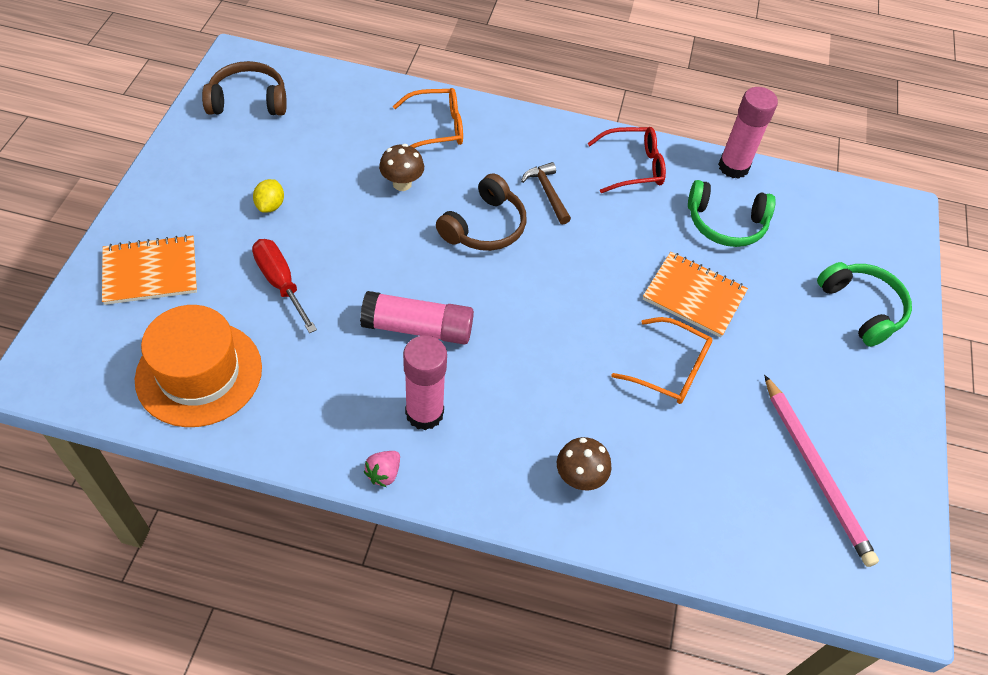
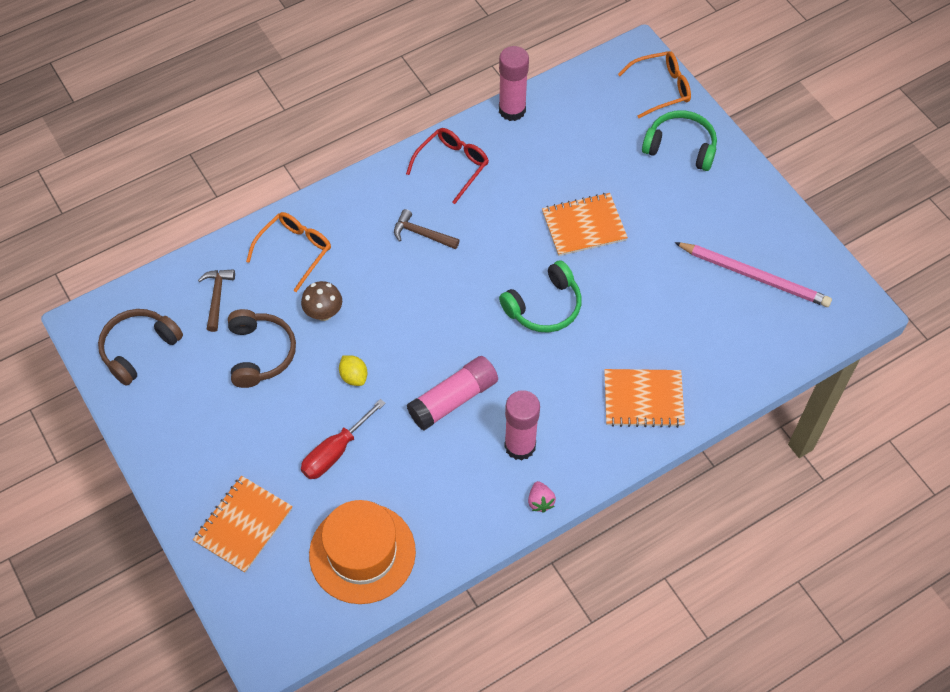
camera: 40 degrees left, 5 degrees up
red screwdriver [252,239,317,333] -> red screwdriver turned 60 degrees counterclockwise [301,399,386,479]
yellow lemon [253,179,284,213] -> yellow lemon moved to [339,355,367,386]
brown headphones [436,174,526,251] -> brown headphones moved to [228,309,296,388]
brown mushroom [557,437,611,490] -> orange notebook [604,369,685,428]
orange glasses [612,317,713,404] -> orange glasses moved to [618,51,691,118]
green headphones [688,180,776,247] -> green headphones moved to [499,260,582,333]
none -> brown hammer [198,269,235,332]

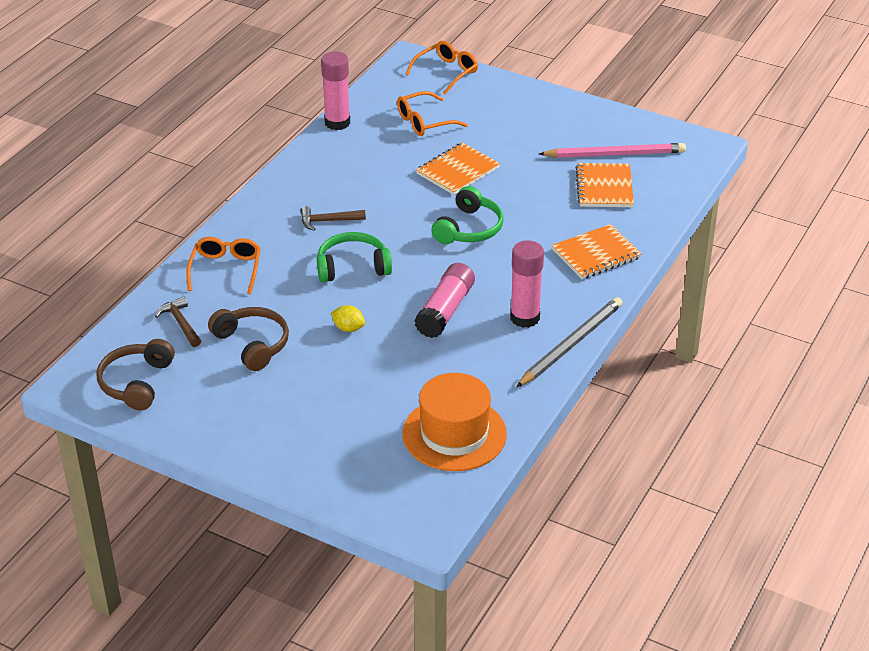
camera: 30 degrees left, 20 degrees down
orange notebook [193,476,293,573] -> orange notebook moved to [576,163,634,207]
brown mushroom [301,281,342,321] -> none
red screwdriver [301,399,386,479] -> none
red glasses [406,128,489,204] -> none
pink strawberry [528,481,556,513] -> grey pencil [516,297,623,387]
green headphones [642,110,717,171] -> green headphones moved to [317,232,392,282]
none -> orange glasses [397,91,468,136]

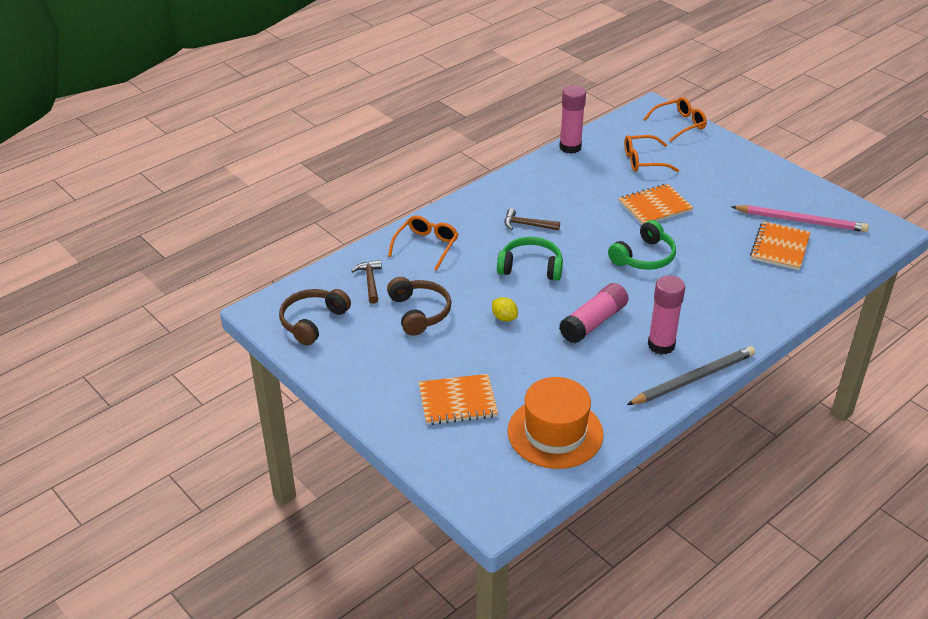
camera: 20 degrees right, 0 degrees up
orange notebook [552,224,642,279] -> orange notebook moved to [419,374,498,425]

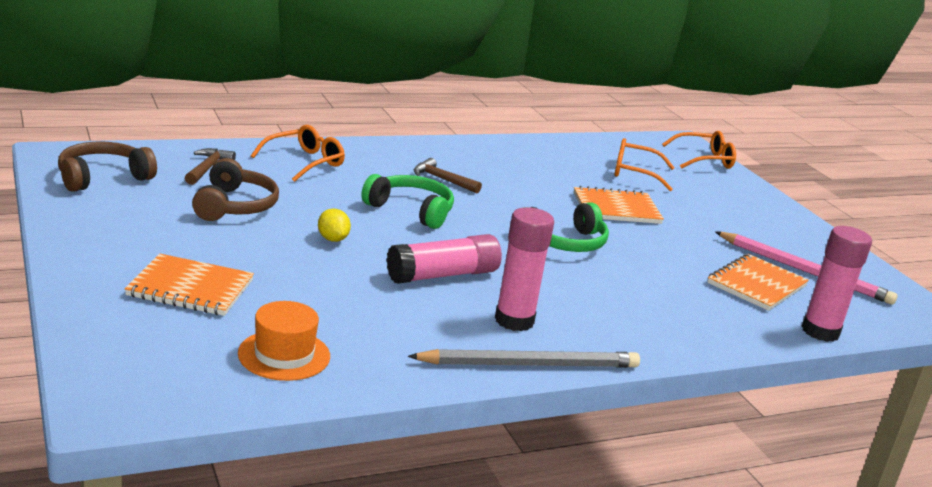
camera: 15 degrees right, 15 degrees down
orange hat [507,377,603,469] -> orange hat [238,301,330,381], size x0.63
pink glue stick [559,85,586,154] -> pink glue stick moved to [801,226,872,342]

